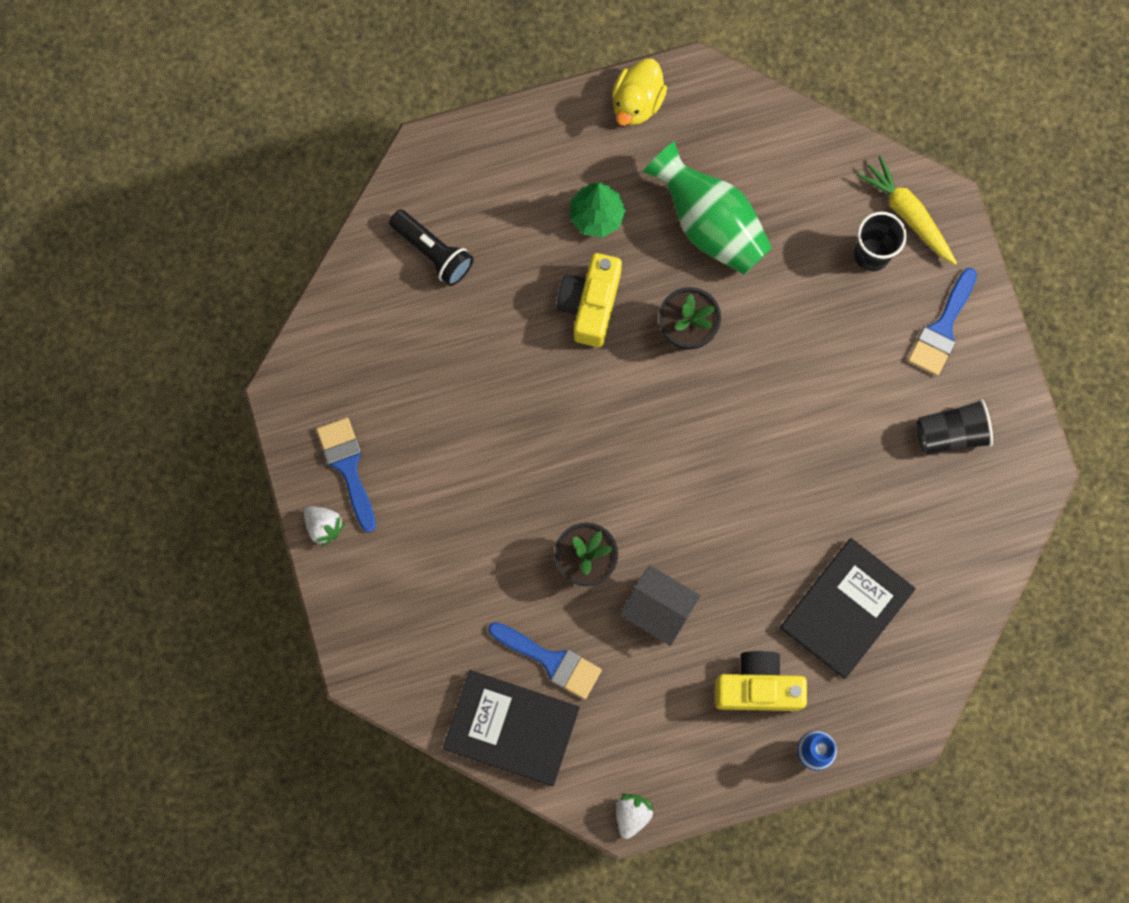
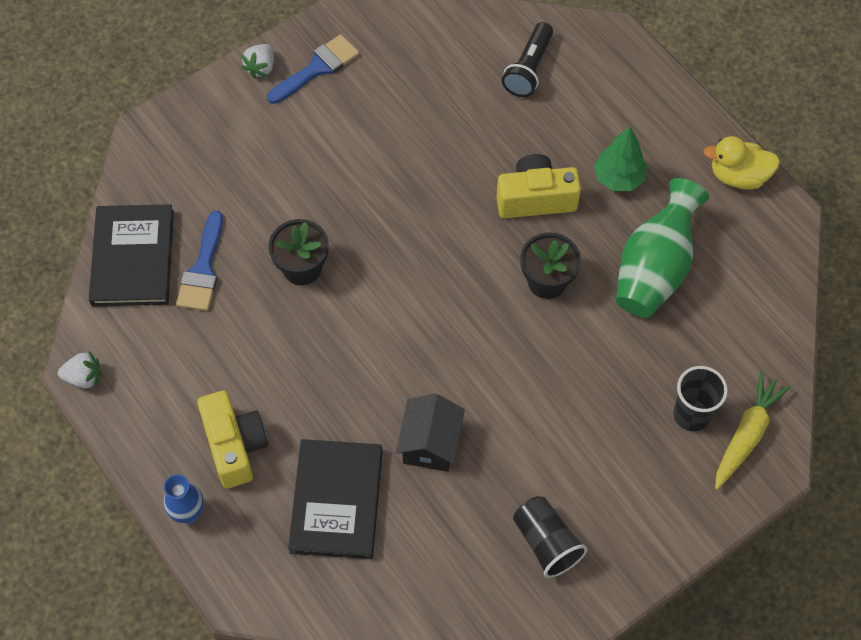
camera: 70 degrees right, 15 degrees down
black house [620,565,701,646] -> black house moved to [396,394,465,472]
black book [780,538,916,679] -> black book turned 75 degrees clockwise [288,439,383,559]
blue brush [908,268,977,376] -> none

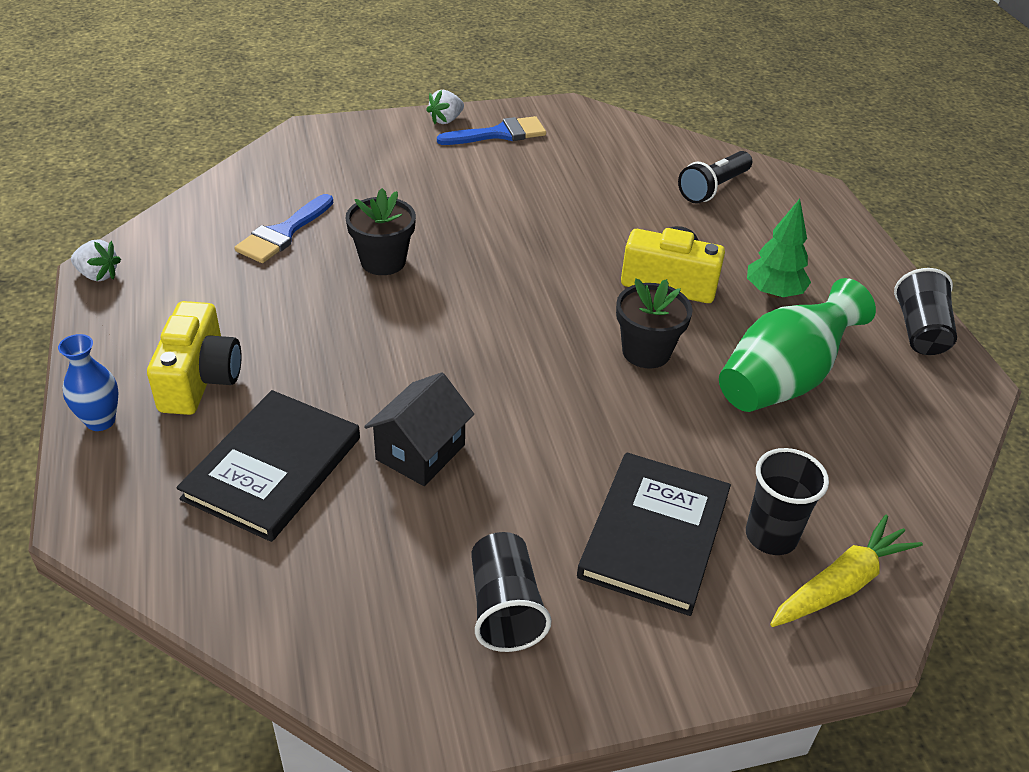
camera: 20 degrees right, 20 degrees down
black book [89,204,174,306] -> black book moved to [577,452,731,616]
yellow duck [703,136,780,190] -> black cup [894,268,957,355]

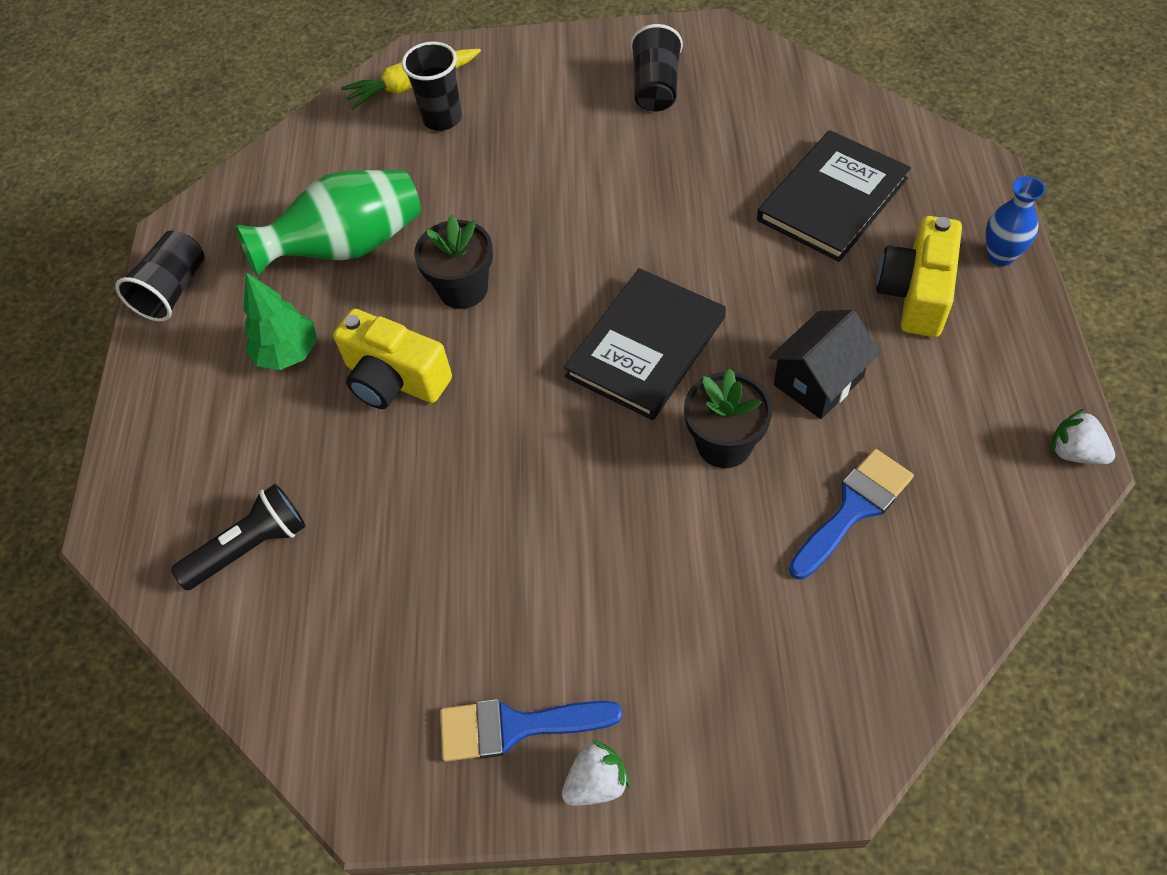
camera: 160 degrees left, 15 degrees up
black house [364,372,474,486] -> black house moved to [769,310,880,419]
black book [577,452,731,616] -> black book moved to [564,268,726,420]

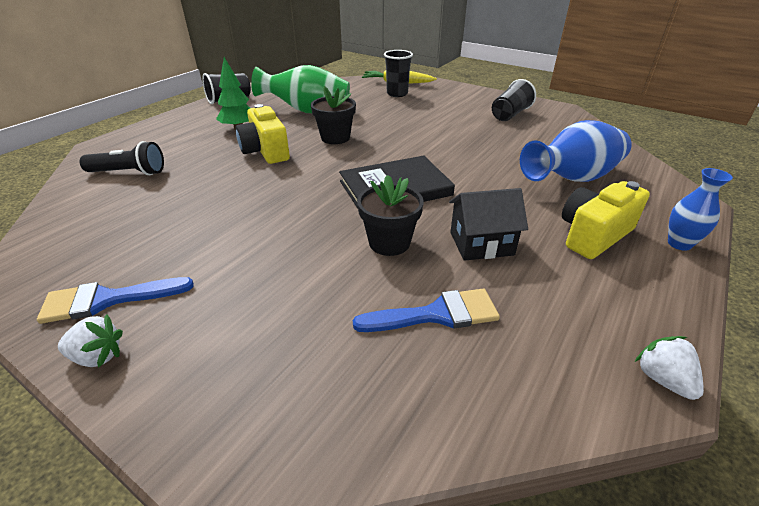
camera: 30 degrees right, 20 degrees down
blue brush [440,699,623,762] -> blue brush turned 45 degrees counterclockwise [37,277,194,324]
black book [757,130,911,262] -> blue vase [520,120,631,182]

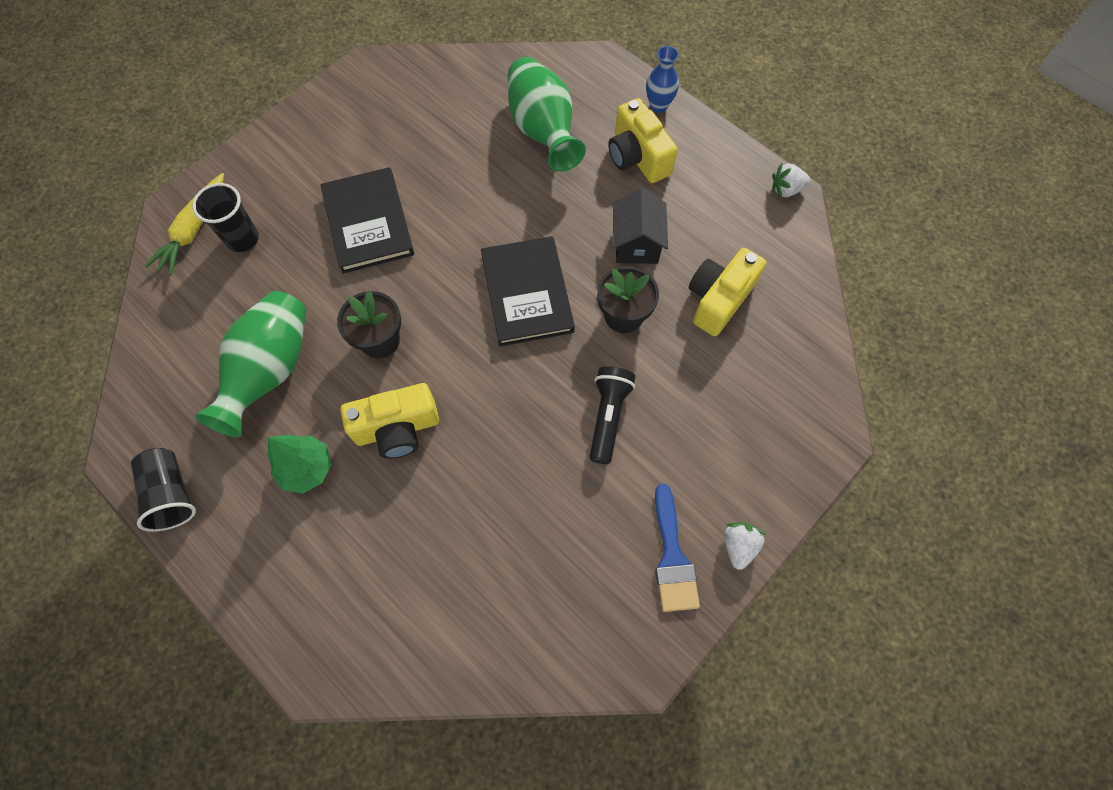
camera: 80 degrees left, 30 degrees up
black flashlight [80,141,164,175] -> black flashlight moved to [589,366,636,464]
blue brush [353,289,500,332] -> yellow camera [688,248,766,336]
black cup [492,79,536,121] -> none
blue vase [520,120,631,182] -> green vase [508,57,586,172]
none -> black book [320,167,414,274]

